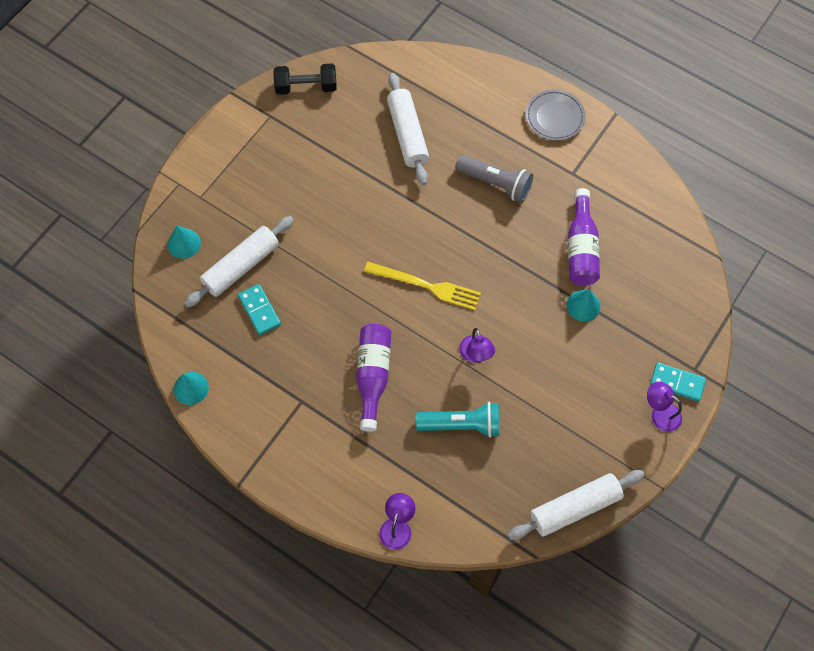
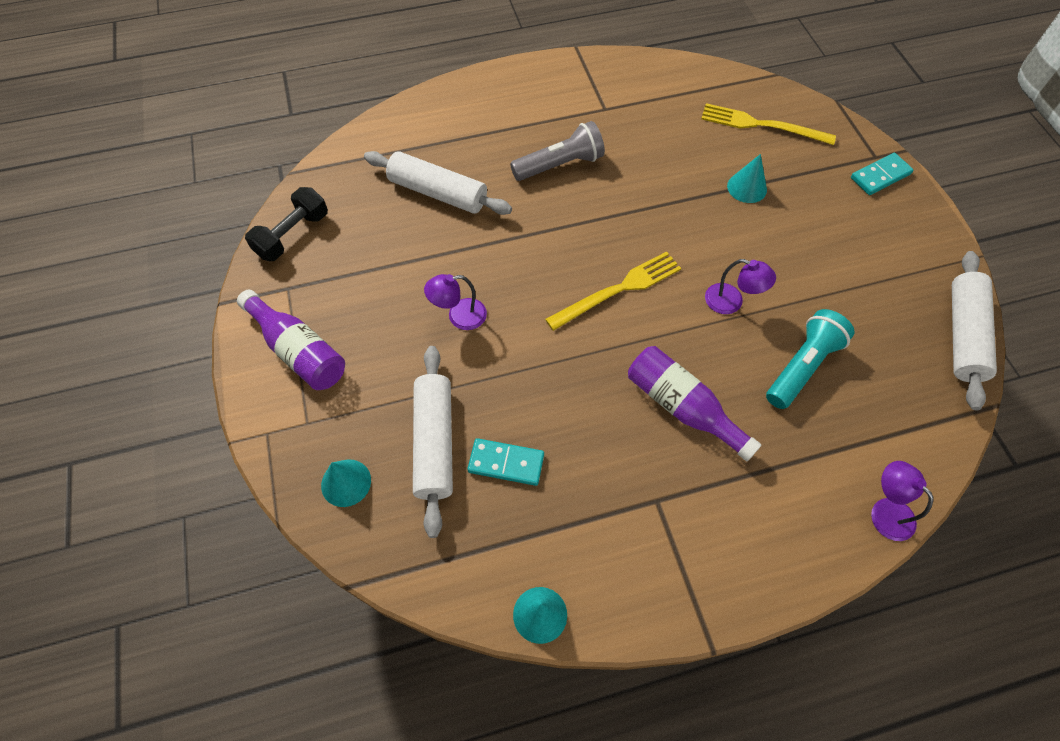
camera: 50 degrees left, 5 degrees down
grey plate [526,90,586,141] -> none
purple bottle [568,188,600,286] -> purple bottle moved to [237,290,345,390]
purple lamp [647,382,682,432] -> purple lamp moved to [424,274,487,330]
none -> yellow fork [701,103,836,145]

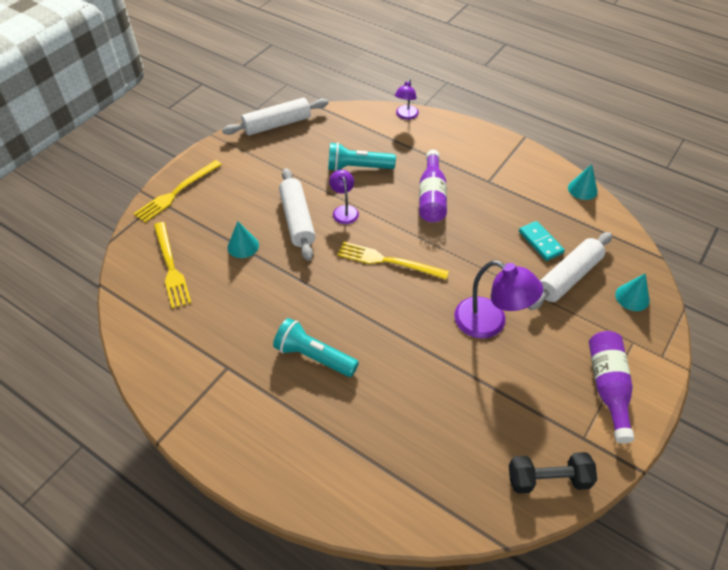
camera: 130 degrees left, 10 degrees down
white rolling pin [364,151,512,215] -> white rolling pin moved to [279,168,316,261]
purple lamp [424,274,487,330] -> purple lamp [454,260,543,339], size x1.73
grey flashlight [510,121,605,181] -> turquoise flashlight [273,318,359,377]
turquoise domino [851,153,914,195] -> yellow fork [133,160,222,223]

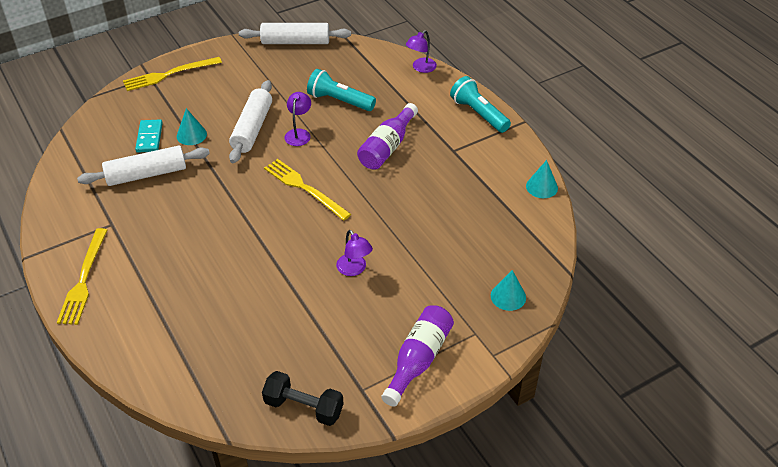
camera: 25 degrees right, 5 degrees down
yellow fork [154,222,191,309] -> yellow fork moved to [57,228,107,325]
turquoise flashlight [273,318,359,377] -> turquoise flashlight moved to [450,76,511,133]
purple lamp [454,260,543,339] -> purple lamp [336,230,373,276], size x0.58
turquoise domino [519,221,565,261] -> turquoise domino moved to [135,120,163,153]
white rolling pin [528,232,612,310] -> white rolling pin moved to [77,146,210,186]

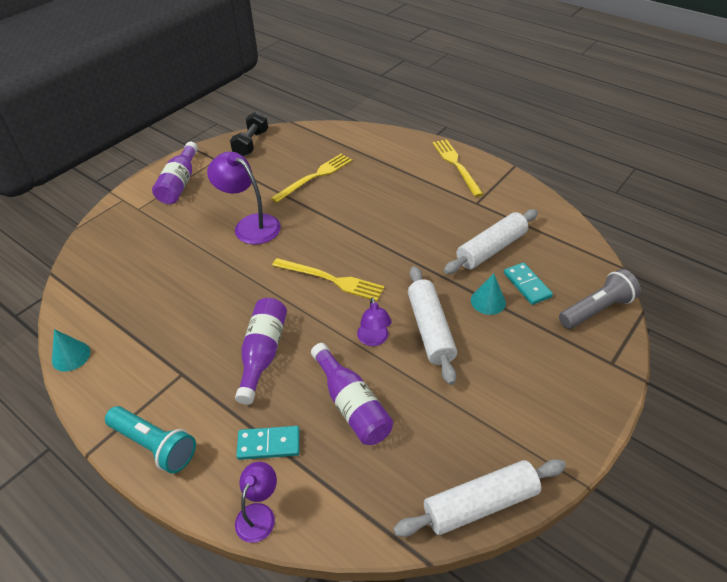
camera: 160 degrees right, 0 degrees up
yellow fork [123,57,222,91] -> yellow fork moved to [271,154,352,203]
black dumbbell [262,371,344,426] -> black dumbbell turned 75 degrees counterclockwise [230,112,268,156]
turquoise flashlight [307,69,376,111] -> purple bottle [311,343,393,445]
purple lamp [336,230,373,276] -> purple lamp [207,152,281,244], size x1.73
turquoise cone [491,270,526,311] -> none
none -> turquoise domino [236,426,300,460]
none -> grey flashlight [559,269,641,329]

